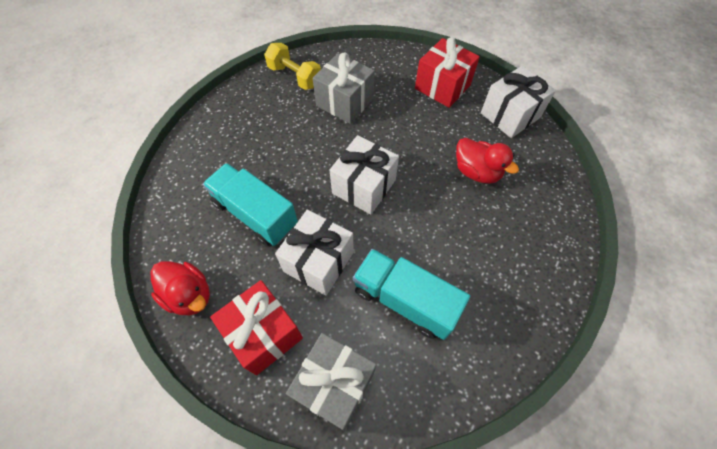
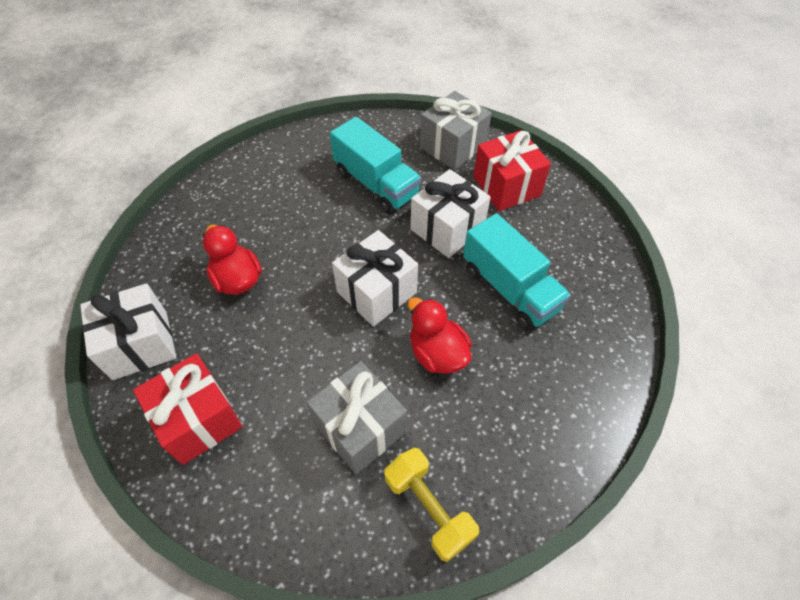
camera: 165 degrees left, 5 degrees down
red duck [150,261,210,315] -> red duck moved to [408,297,472,374]

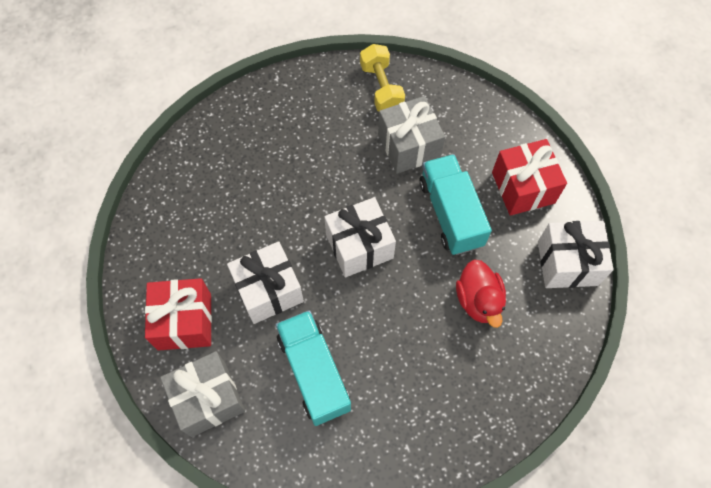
camera: 160 degrees left, 10 degrees up
red duck [408,297,472,374] -> none
turquoise truck [463,213,571,330] -> turquoise truck moved to [419,154,492,255]

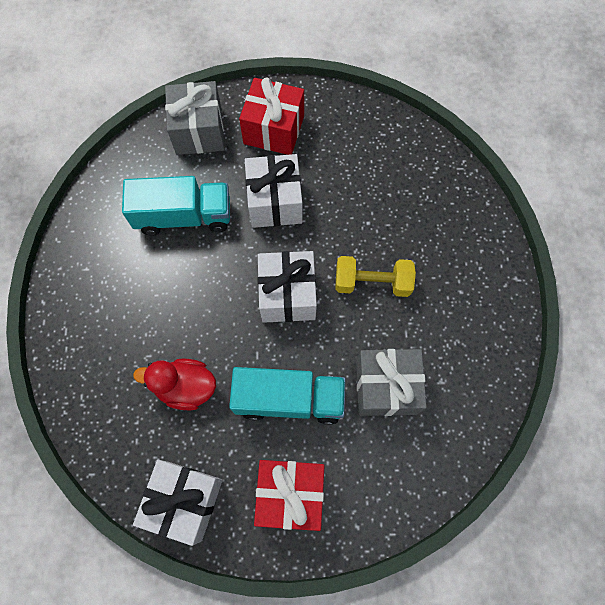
camera: 110 degrees right, 5 degrees up
yellow dumbbell [360,44,405,112] -> yellow dumbbell moved to [336,256,416,297]

